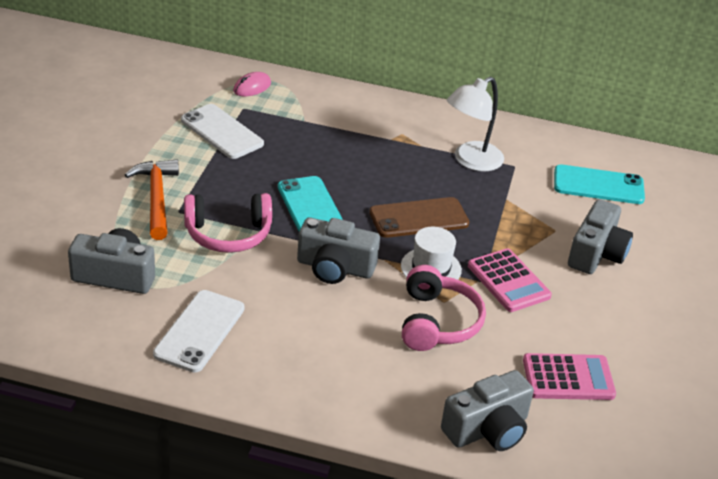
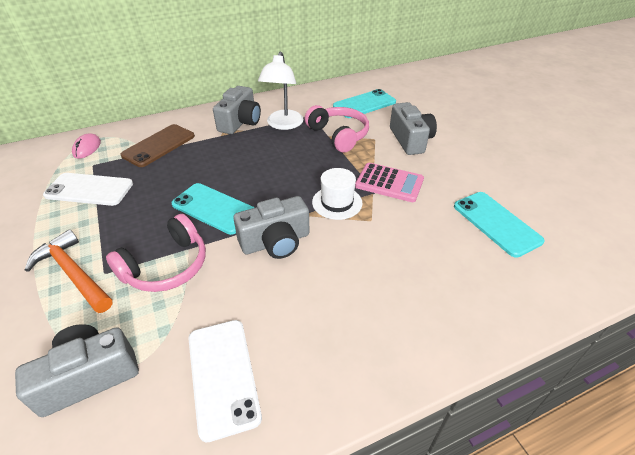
camera: 35 degrees left, 5 degrees up
brown phone [369,197,469,238] -> brown phone moved to [120,124,195,167]
pink headphones [402,265,486,351] -> pink headphones moved to [305,105,369,153]
grey camera [441,370,534,451] -> grey camera moved to [213,86,261,134]
pink calculator [523,353,616,400] -> turquoise phone [454,192,545,258]

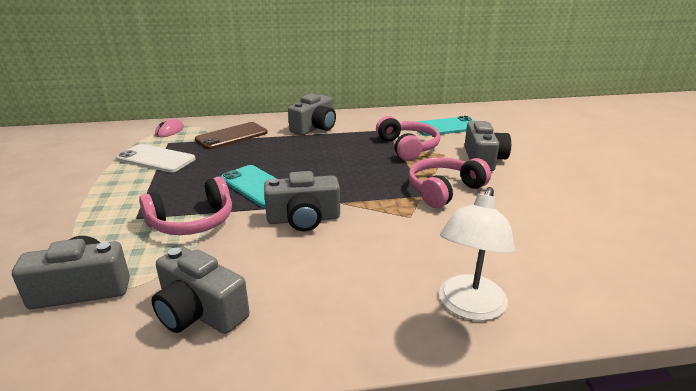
camera: 15 degrees right, 15 degrees down
orange hammer [25,229,112,313] -> none
white phone [189,320,262,442] -> grey camera [152,246,250,334]
white lamp [258,51,303,130] -> white lamp moved to [439,187,515,321]
white hat [312,168,363,220] -> none
pink calculator [355,163,424,202] -> pink headphones [408,157,491,208]
turquoise phone [454,192,545,258] -> none

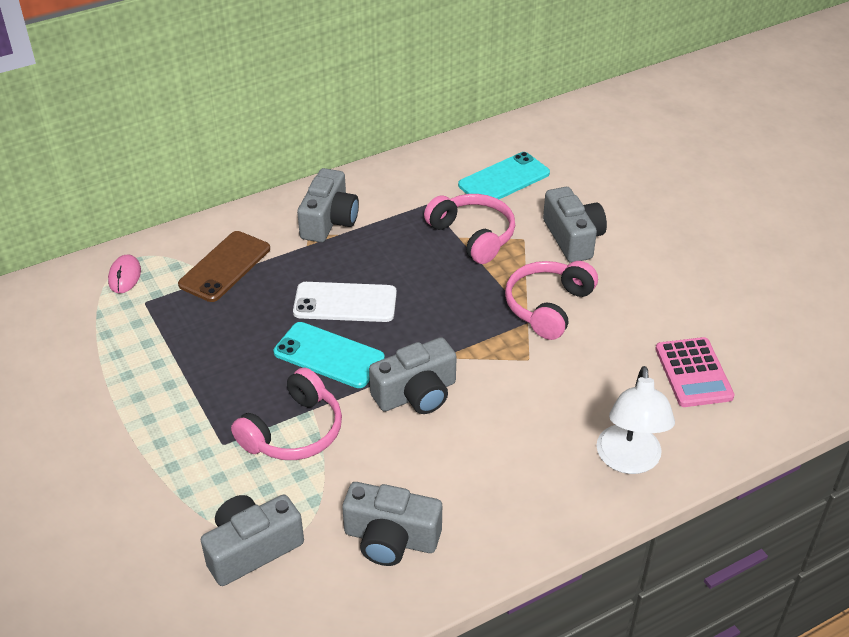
camera: 20 degrees left, 15 degrees up
white phone [116,144,195,173] -> white phone moved to [293,282,397,322]
none -> pink calculator [655,337,735,407]

